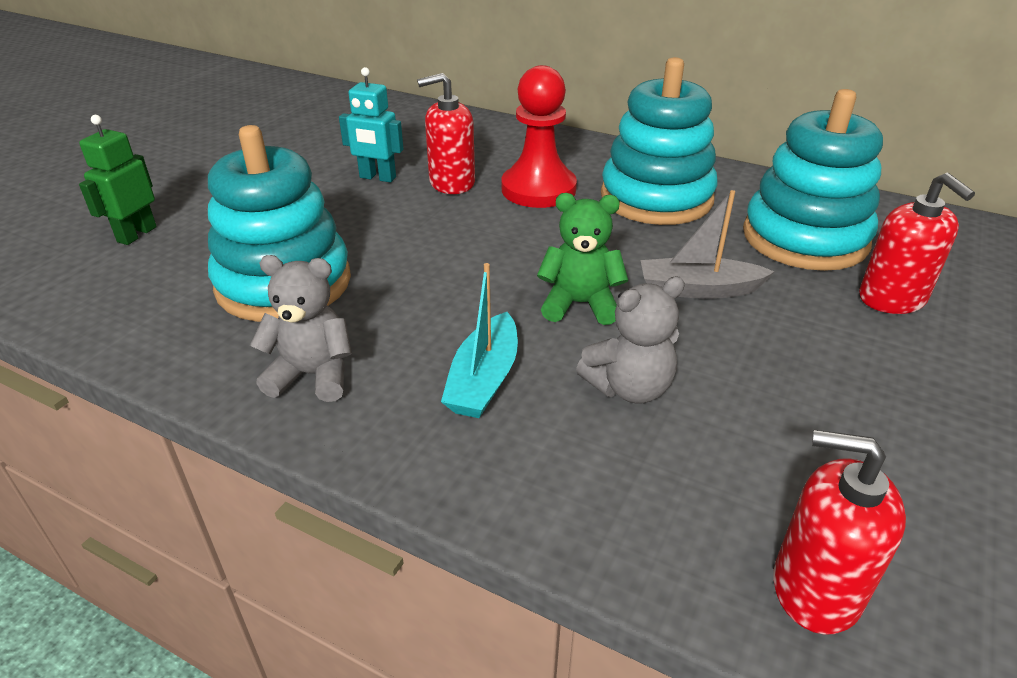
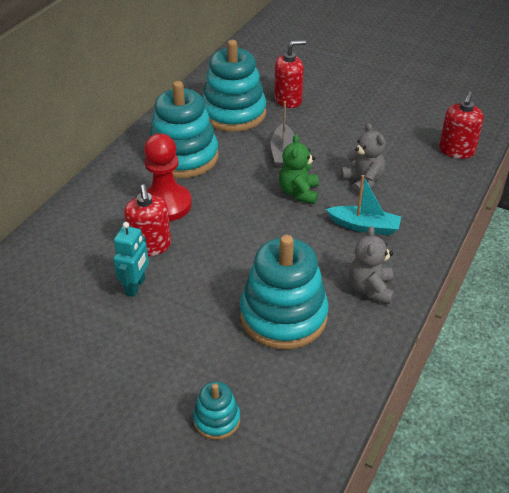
camera: 90 degrees left, 5 degrees up
green robot [79,115,157,245] -> turquoise stacking toy [193,381,240,440]

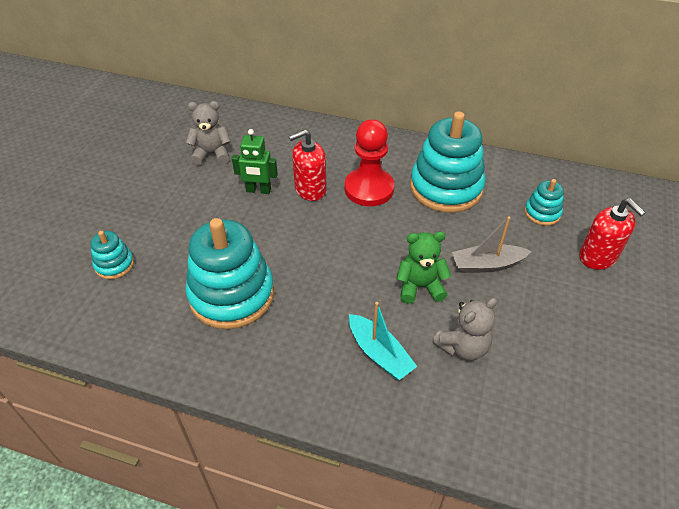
camera: 80 degrees right, 5 degrees up
turquoise robot [114,222,149,297] -> green robot [232,129,278,194]
turquoise stacking toy [202,40,266,132] -> turquoise stacking toy [524,179,564,226], size x0.48
turquoise boat [326,175,401,235] -> turquoise boat turned 45 degrees counterclockwise [349,302,417,380]
grey teddy bear [349,226,394,304] -> grey teddy bear moved to [186,101,231,165]
red soap dispenser [439,91,484,159] -> none

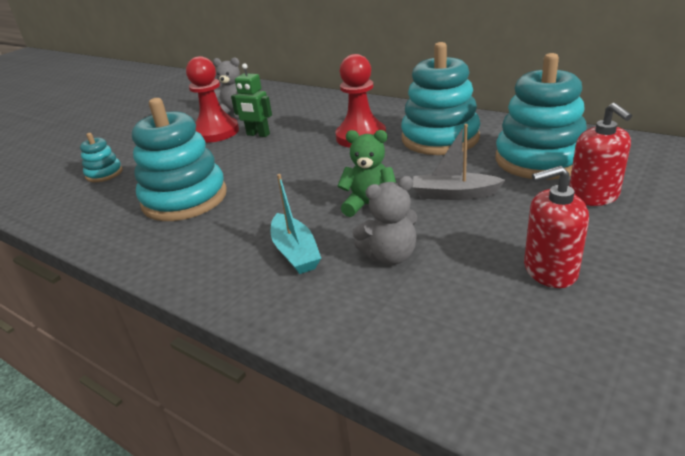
camera: 20 degrees right, 15 degrees down
red soap dispenser [289,129,327,201] -> red soap dispenser moved to [524,166,589,288]
turquoise stacking toy [524,179,564,226] -> turquoise stacking toy [495,53,587,180], size x2.10
none -> red pawn [186,56,239,143]

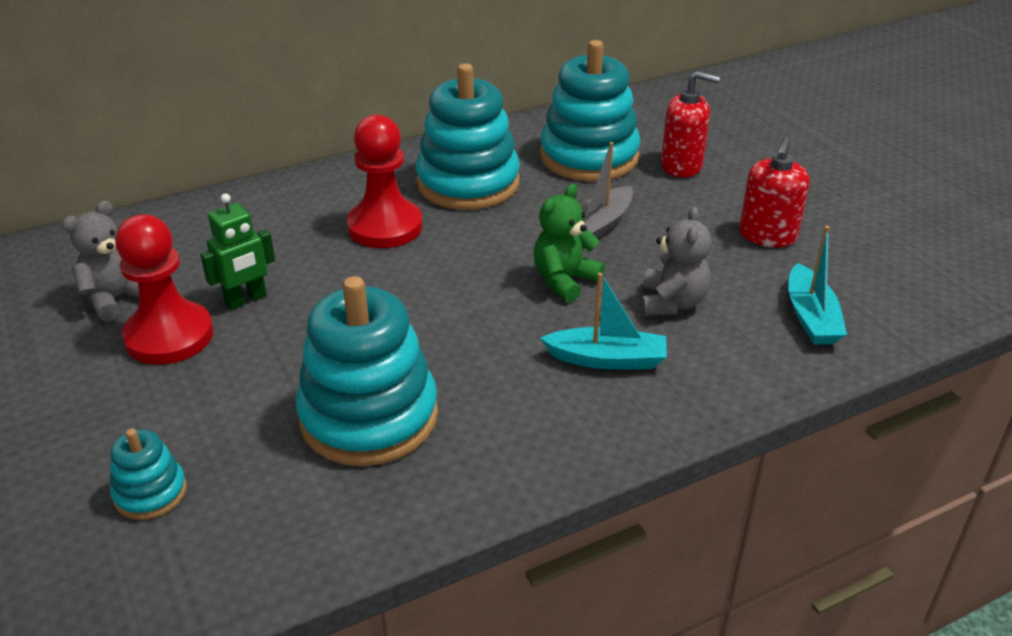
camera: 65 degrees left, 5 degrees up
none -> turquoise boat [788,226,847,345]

